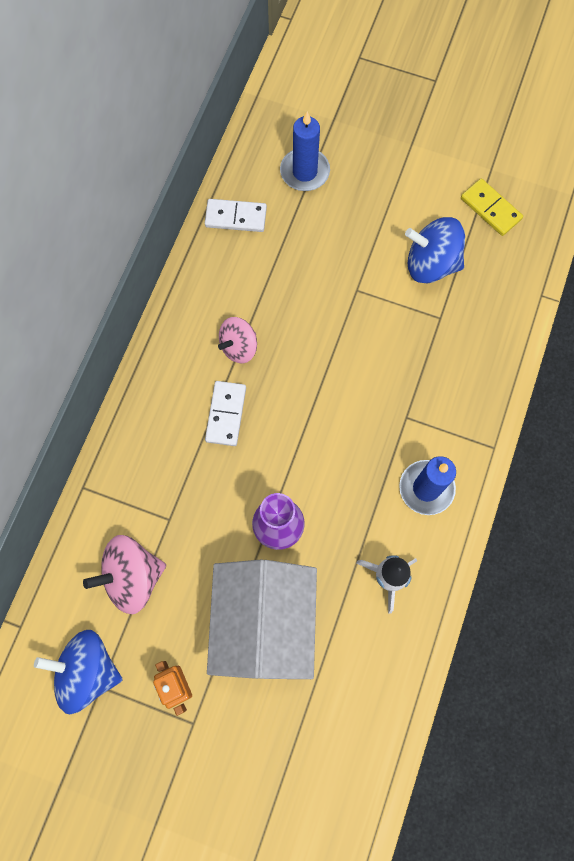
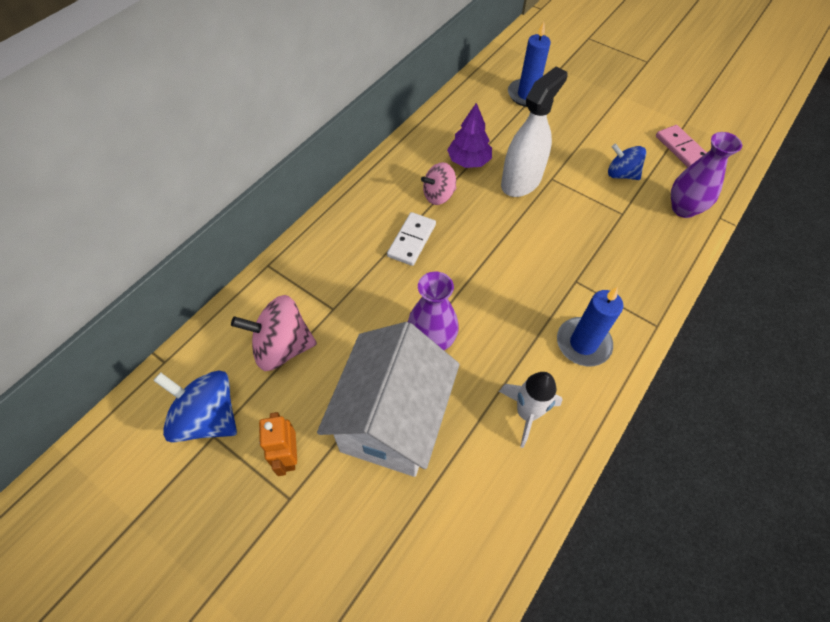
camera: 15 degrees right, 15 degrees down
white domino [205,199,267,232] -> none
blue spinning top [405,217,465,283] -> blue spinning top [608,143,646,180], size x0.66
yellow domino [461,178,523,236] -> pink domino [656,125,707,167]
none -> purple tree [447,103,492,168]
none -> white spray bottle [501,67,568,197]
none -> purple vase [671,132,742,218]

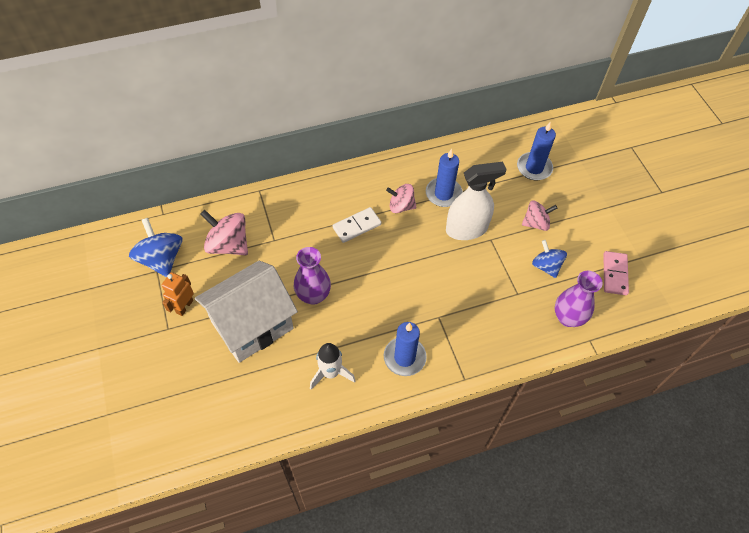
camera: 35 degrees right, 0 degrees up
purple tree [447,103,492,168] -> blue candle [426,149,463,207]
none -> pink spinning top [522,201,557,231]

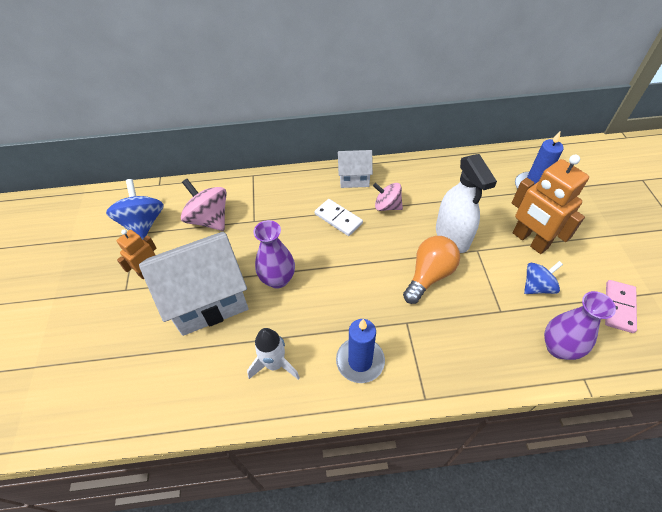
camera: 15 degrees right, 5 degrees down
white domino [333,207,381,243] -> white domino turned 60 degrees clockwise [315,199,363,236]
blue candle [426,149,463,207] -> none
white spray bottle [446,162,507,240] -> white spray bottle turned 75 degrees clockwise [436,154,497,253]
pink spinning top [522,201,557,231] -> orange robot [512,155,589,254]
blue spinning top [532,240,567,278] -> blue spinning top turned 75 degrees clockwise [524,261,563,294]
none -> white house [337,150,373,188]
none -> orange light bulb [403,236,460,304]

